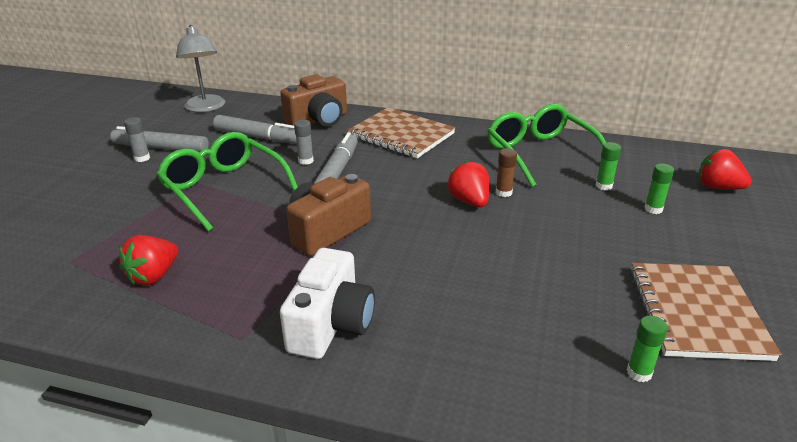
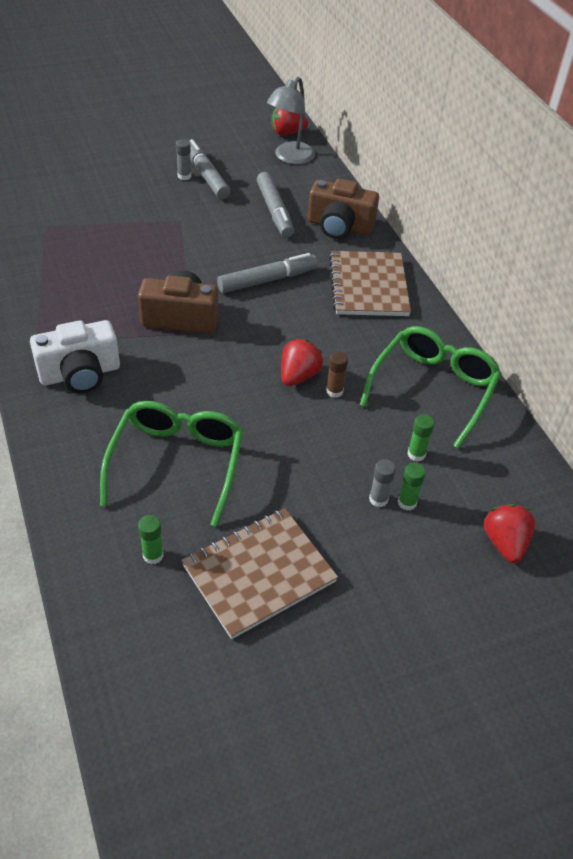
camera: 50 degrees right, 15 degrees up
red strawberry [119,235,178,285] -> red strawberry moved to [271,107,308,135]
green glasses [156,132,298,232] -> green glasses moved to [100,401,243,527]
grey glue stick [294,120,314,165] -> grey glue stick moved to [369,459,396,507]

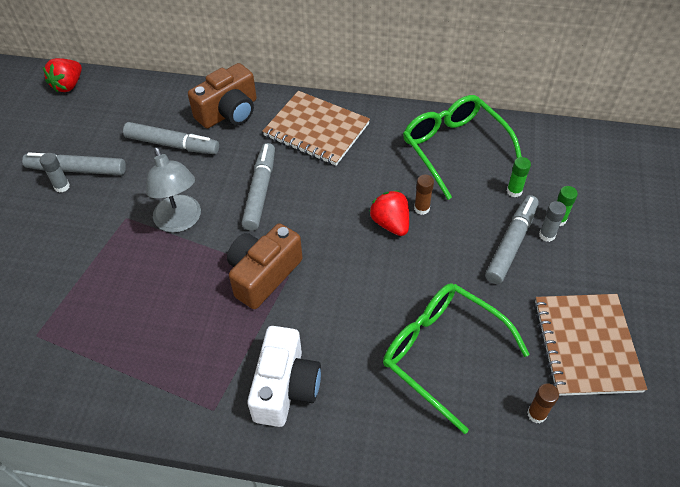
camera: 55 degrees left, 5 degrees up
green glue stick [138,515,164,564] -> brown glue stick [527,383,559,423]
grey lamp [267,77,315,164] -> grey lamp moved to [146,147,201,233]
red strawberry [484,504,535,563] -> none
none -> grey marker [485,195,539,284]

